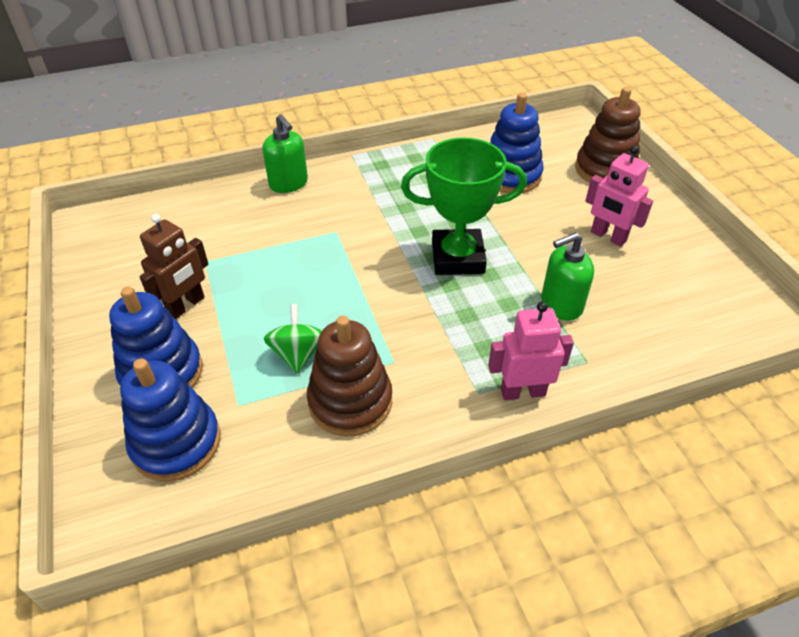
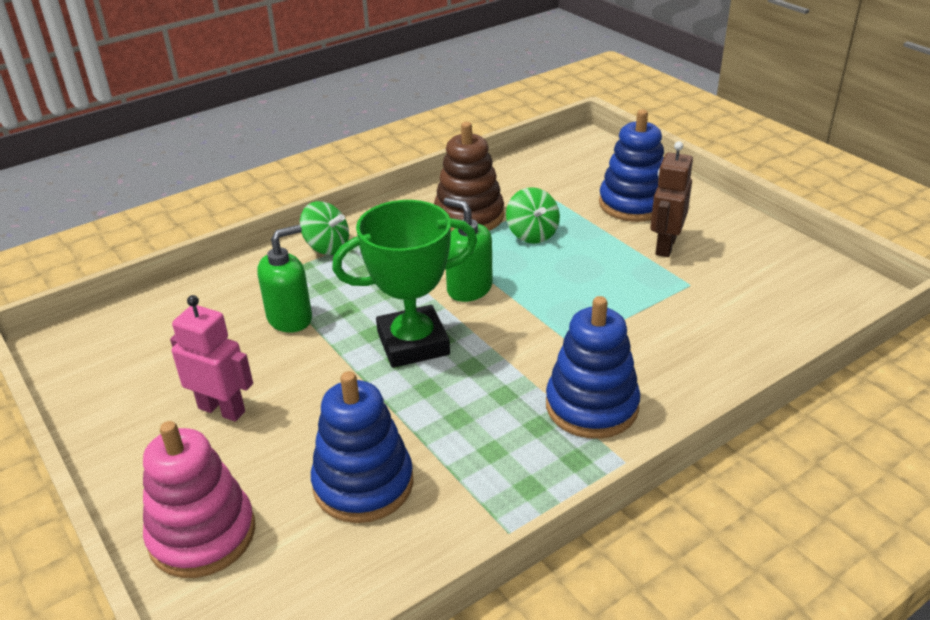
camera: 165 degrees right, 10 degrees down
blue stacking toy [120,358,220,482] -> blue stacking toy moved to [546,296,640,439]
green soap dispenser [263,114,308,193] -> green soap dispenser moved to [444,198,493,302]
pink robot [488,301,574,400] -> green spinning top [300,201,349,255]
brown stacking toy [575,87,640,183] -> pink stacking toy [143,421,255,578]

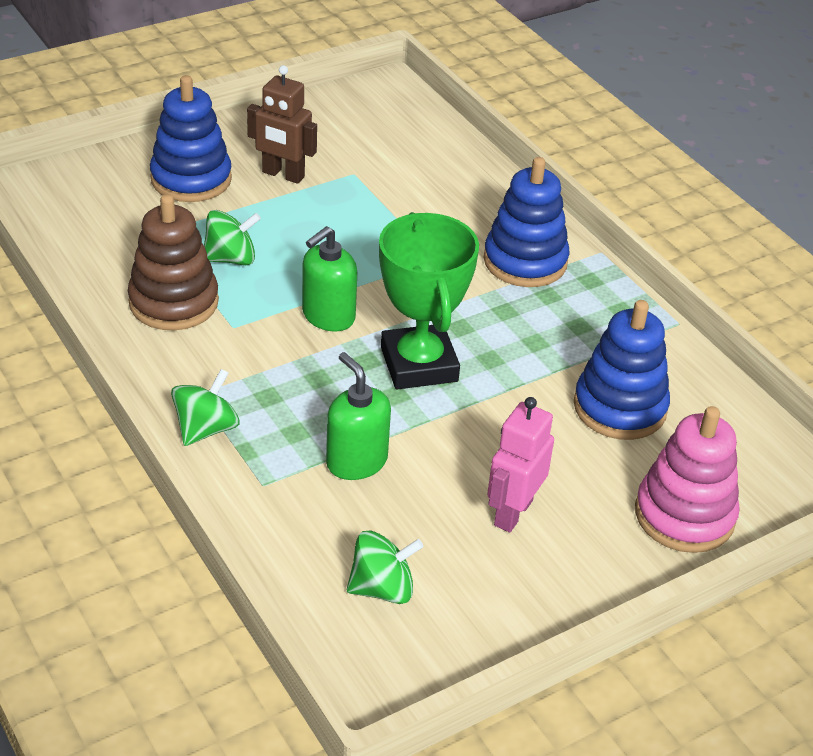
camera: 90 degrees left, 5 degrees up
none -> green spinning top [347,531,424,604]

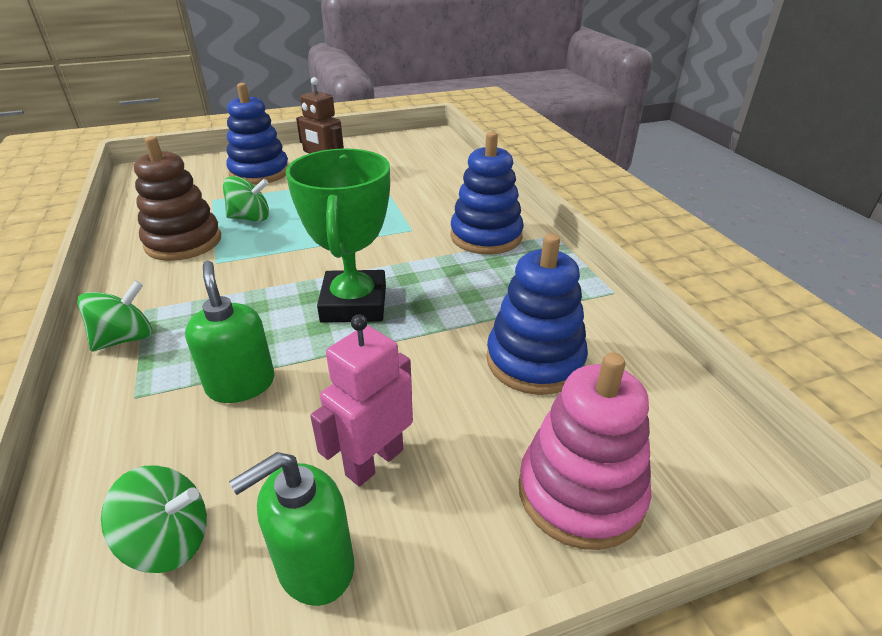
camera: 15 degrees right, 5 degrees down
green soap dispenser [302,226,357,332] -> green soap dispenser moved to [229,452,354,606]

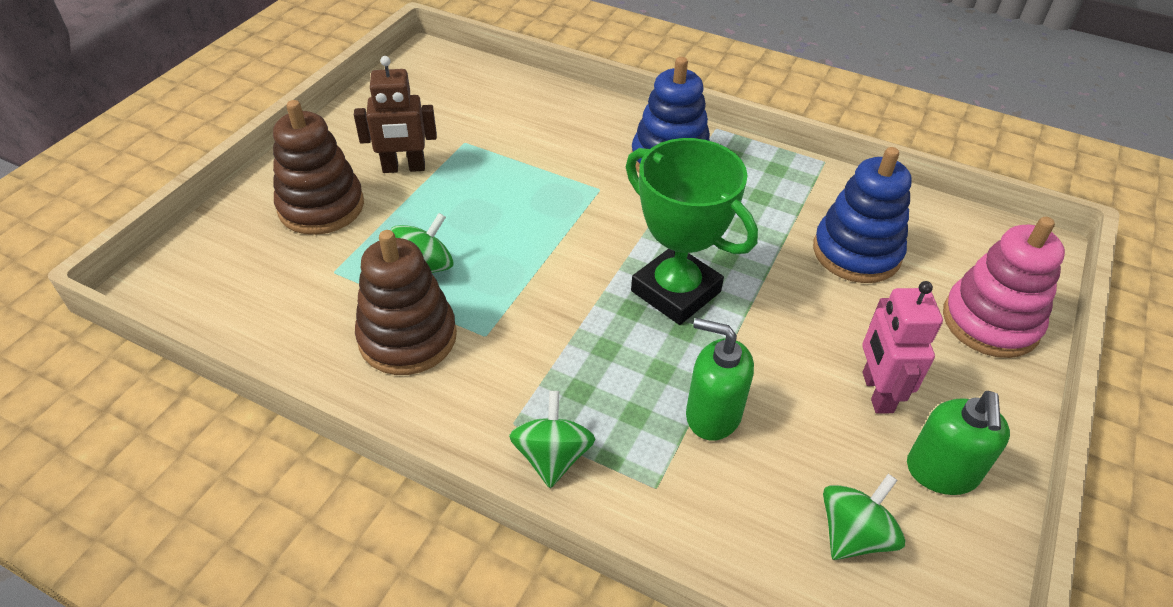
camera: 45 degrees left, 10 degrees up
blue stacking toy [226,83,288,185] -> brown stacking toy [273,100,364,235]

